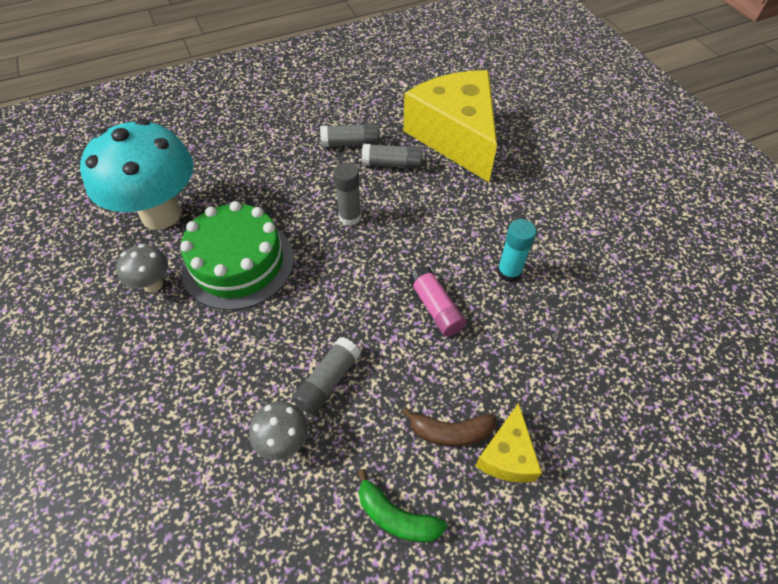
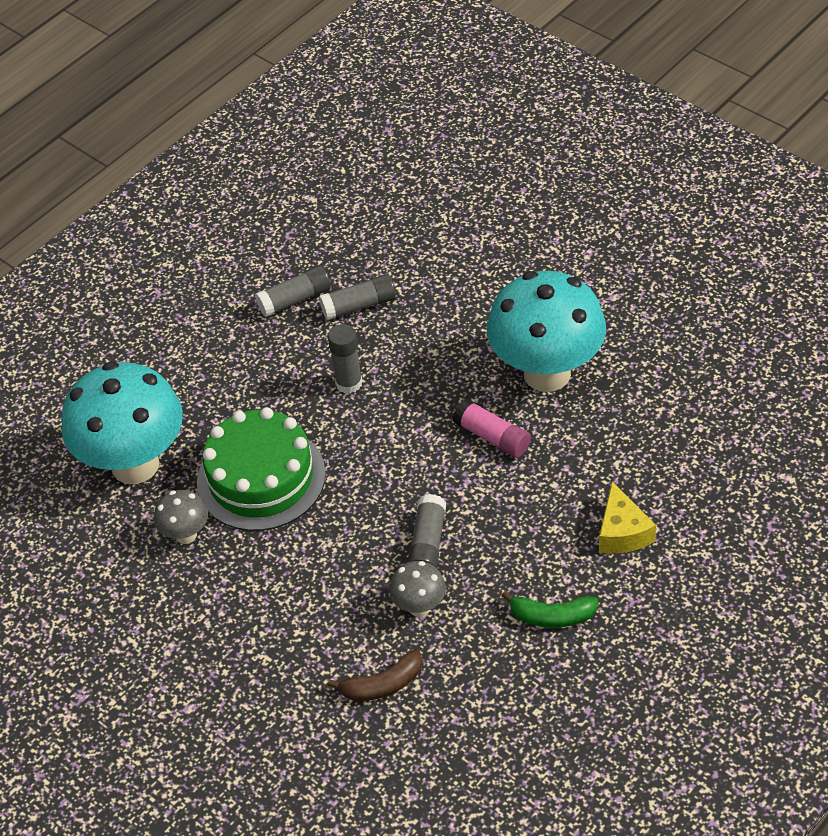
camera: 20 degrees left, 5 degrees down
brown banana [402,407,497,447] -> brown banana moved to [328,649,423,701]
yellow cheese [403,70,497,182] -> none
turquoise glue stick [497,219,537,283] -> turquoise mushroom [487,271,606,392]

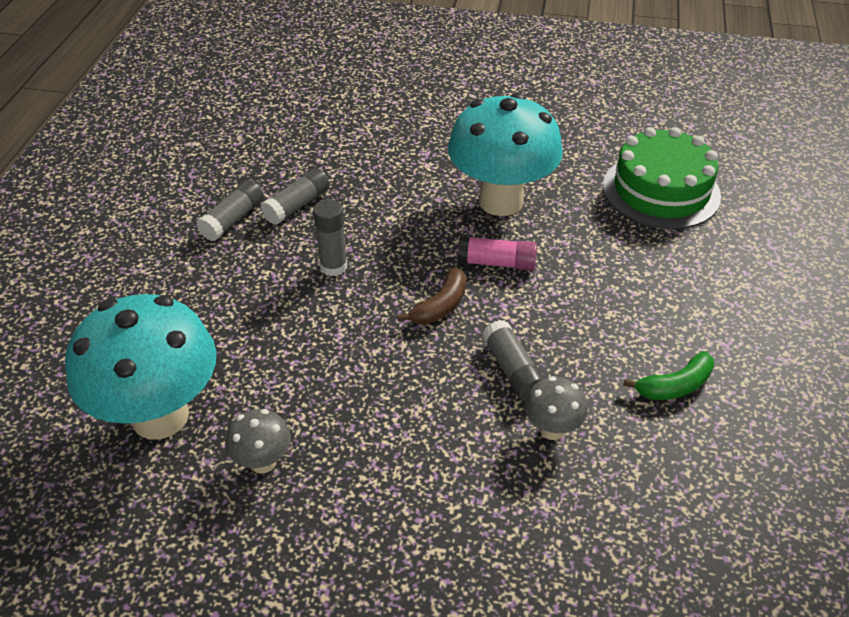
camera: 35 degrees left, 5 degrees down
green cake [197,407,326,531] -> green cake moved to [603,127,721,229]
brown banana [328,649,423,701] -> brown banana moved to [397,267,466,324]
yellow cheese [599,482,656,553] -> none

